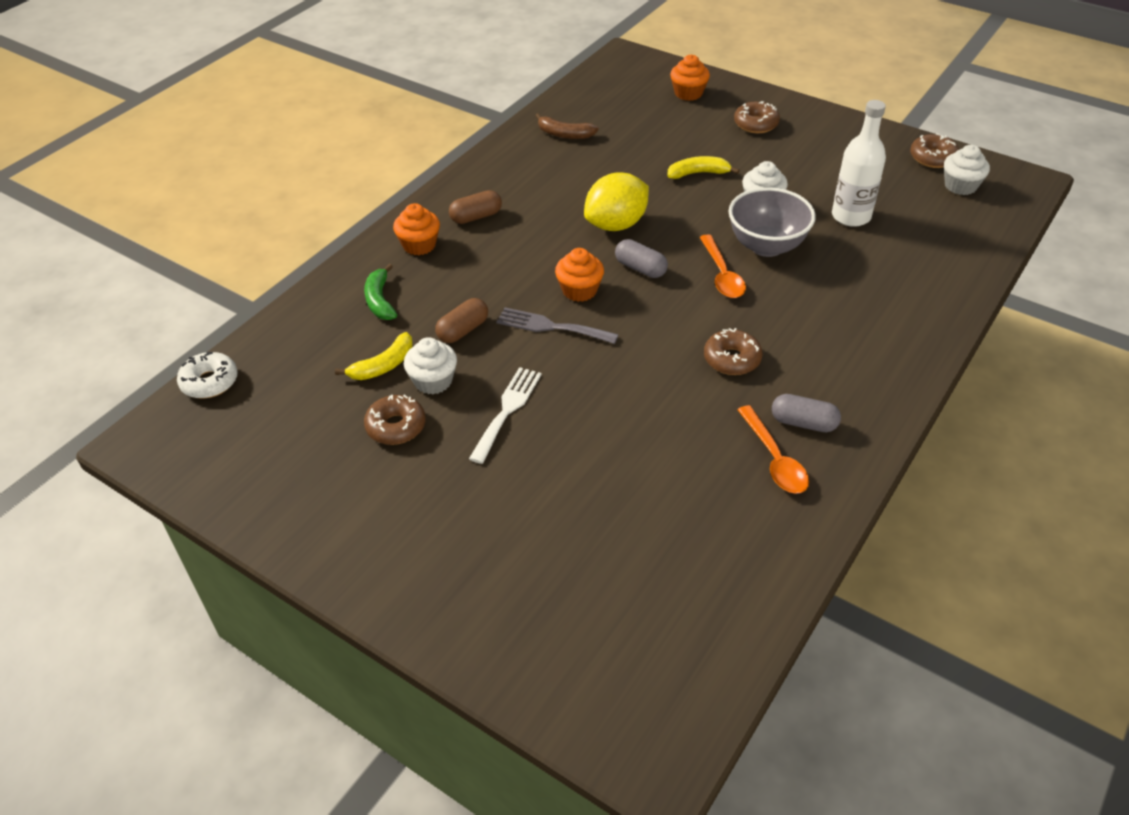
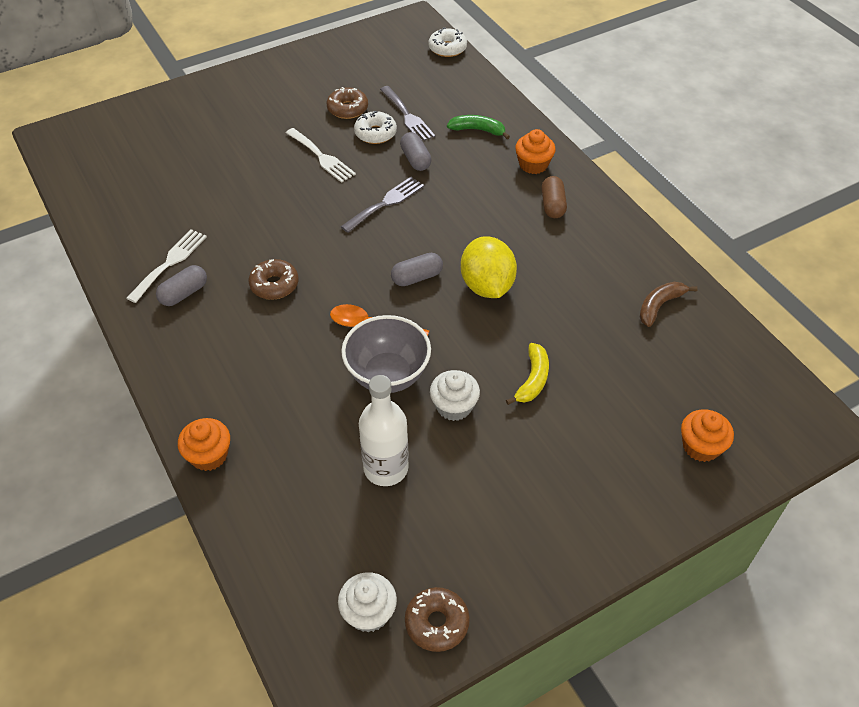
camera: 115 degrees right, 5 degrees up
yellow banana [335,332,413,380] -> grey fork [380,86,435,141]
white cupcake [404,337,457,394] -> white donut [354,111,397,144]
brown capsule [435,298,488,343] -> grey capsule [400,132,431,171]
orange cupcake [555,248,604,302] -> orange cupcake moved to [178,418,230,471]
brown donut [734,101,780,133] -> none
orange spoon [738,405,809,494] -> white fork [127,229,207,303]

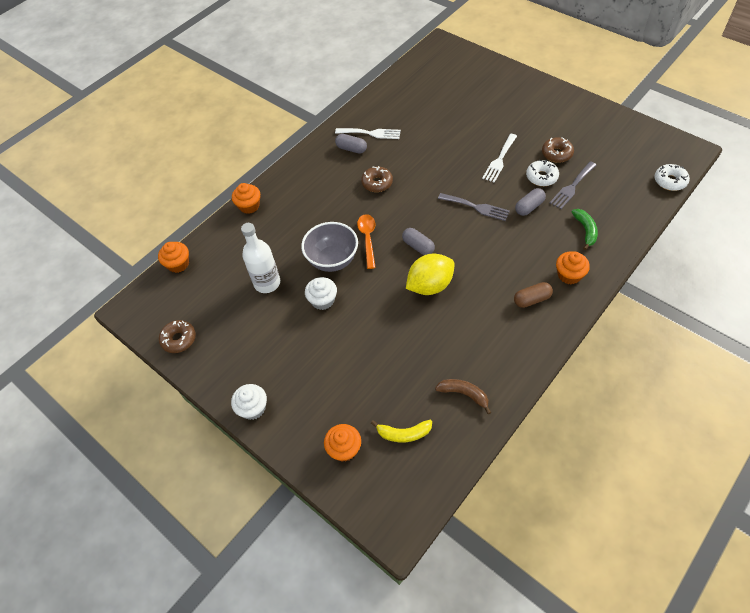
camera: 75 degrees right, 5 degrees up
white cupcake [338,572,397,632] -> white cupcake moved to [231,384,267,420]
yellow banana [506,343,549,405] -> yellow banana moved to [371,420,432,443]
none -> orange cupcake [158,242,189,273]

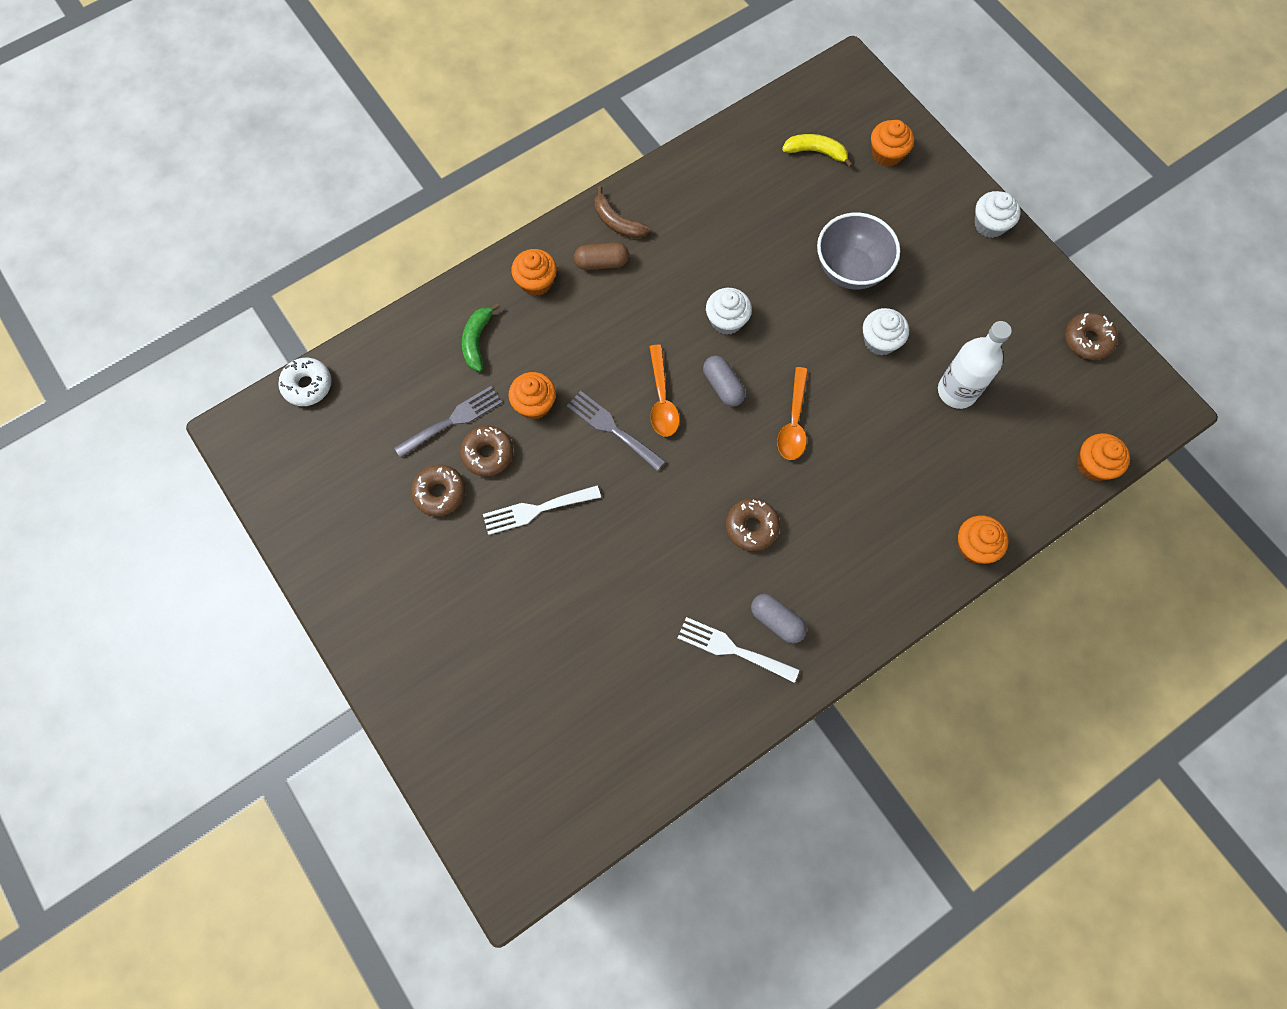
camera: 170 degrees left, 15 degrees up
grey bowl [301,222,358,272] -> grey bowl moved to [817,213,900,290]
yellow lemon [406,254,454,295] -> white cupcake [706,288,752,335]
brown banana [435,379,491,414] -> brown banana moved to [595,186,650,238]
white fork [482,134,517,183] -> white fork turned 150 degrees counterclockwise [483,485,601,535]
grey capsule [515,188,546,216] -> orange cupcake [508,372,556,419]
white donut [526,160,559,186] -> brown donut [460,426,513,476]
none -> orange spoon [649,345,679,437]

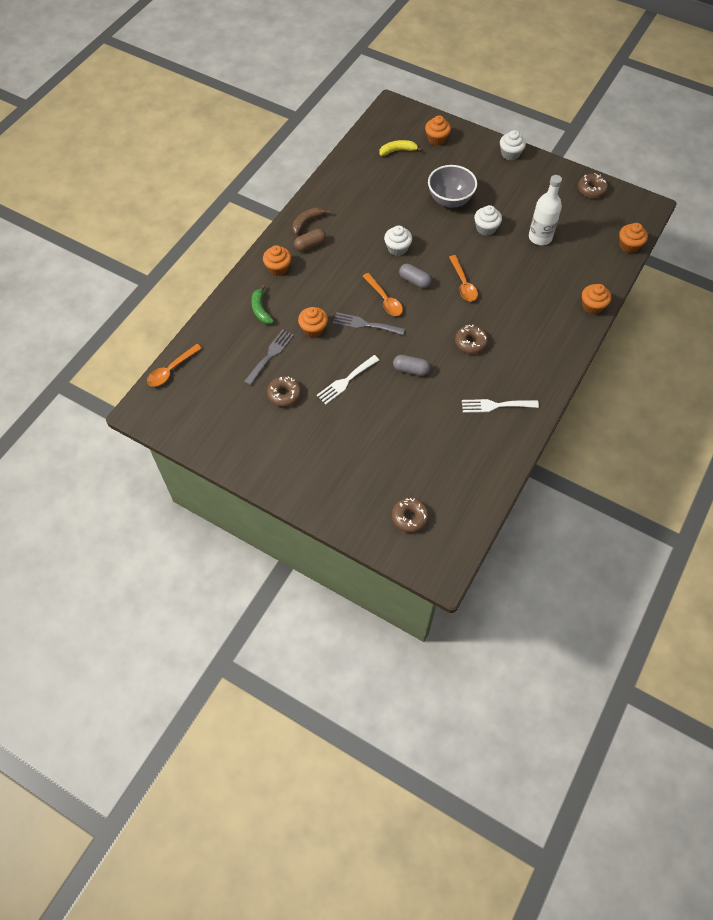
camera: 25 degrees left, 10 degrees down
white donut [278,358,332,406] -> orange spoon [147,344,202,387]
brown donut [460,426,513,476] -> brown donut moved to [392,498,429,533]
brown banana [595,186,650,238] -> brown banana turned 120 degrees clockwise [292,207,331,234]
grey capsule [751,594,807,644] -> grey capsule moved to [393,355,430,376]

